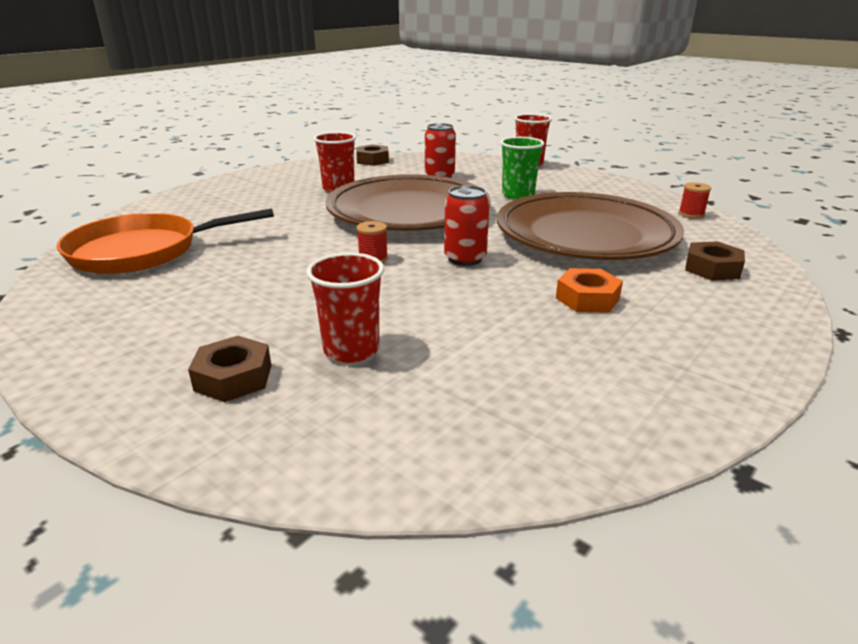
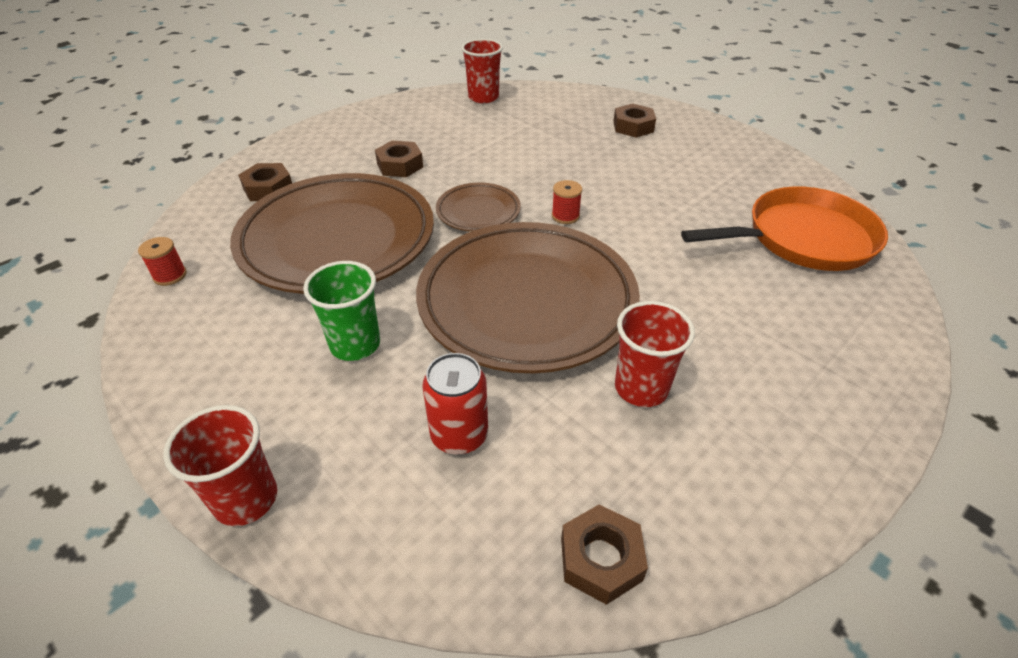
camera: 175 degrees left, 15 degrees up
red cup [306,253,384,363] -> red cup moved to [461,39,503,103]
red can [444,185,490,266] -> brown plate [436,183,521,232]
orange nut [556,268,623,313] -> brown nut [375,141,423,177]

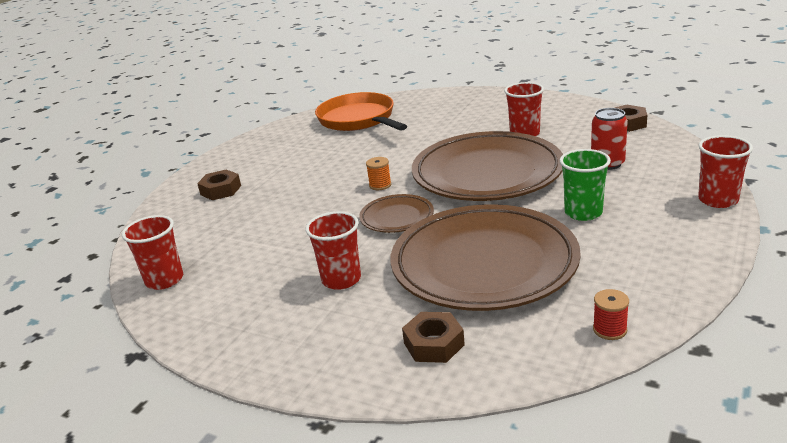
camera: 105 degrees left, 15 degrees down
brown nut [375,141,423,177] -> red cup [305,211,361,290]
red spool [552,180,582,224] -> orange spool [366,157,391,190]

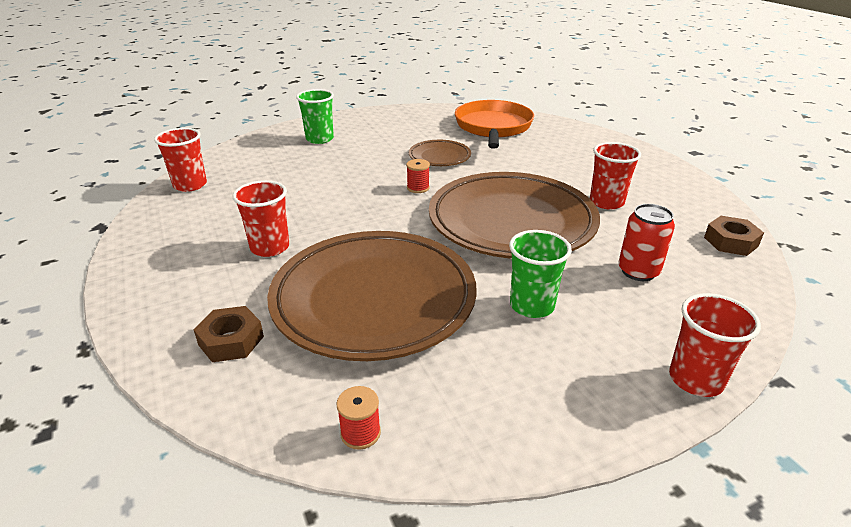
camera: 35 degrees right, 5 degrees up
brown nut [197,169,241,200] -> green cup [296,89,334,144]
brown plate [359,194,434,233] -> brown plate moved to [409,140,471,166]
orange spool [366,157,391,190] -> red spool [406,159,430,193]

